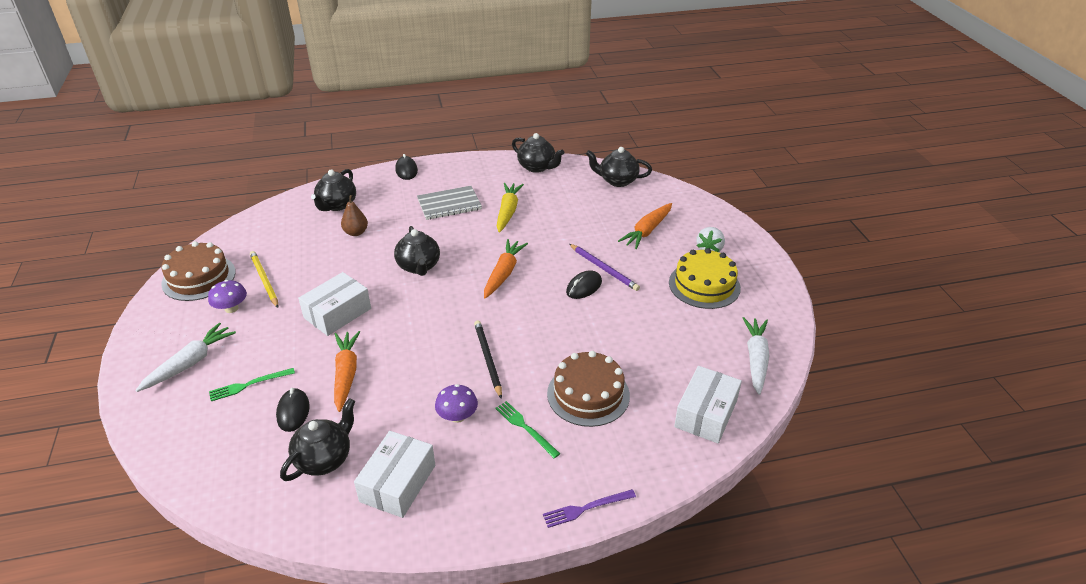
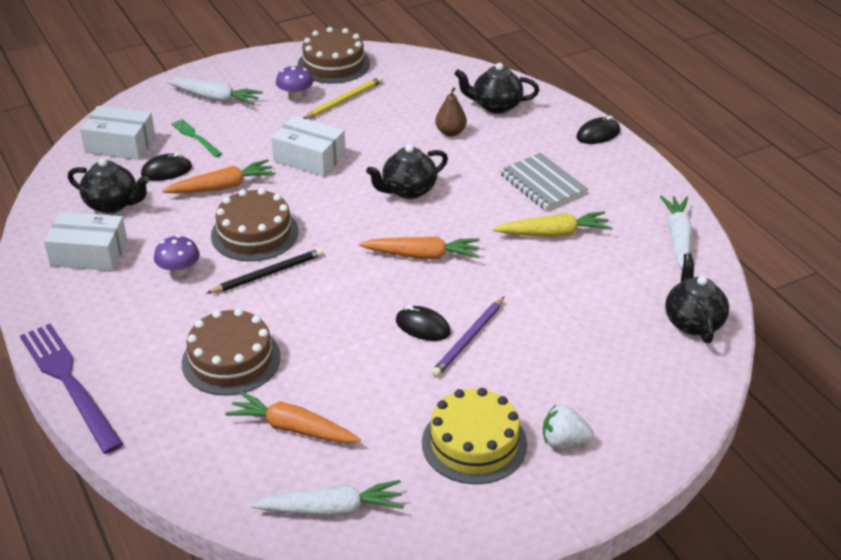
camera: 75 degrees right, 0 degrees up
green fork [495,401,560,458] -> none
black teapot [512,133,564,173] -> white carrot [660,195,693,268]
purple fork [543,489,636,528] -> purple fork [20,324,124,454], size x1.99
orange carrot [618,203,672,249] -> orange carrot moved to [225,391,361,443]
white box [674,366,742,443] -> white box moved to [80,106,155,160]
none -> brown cake [211,188,299,261]

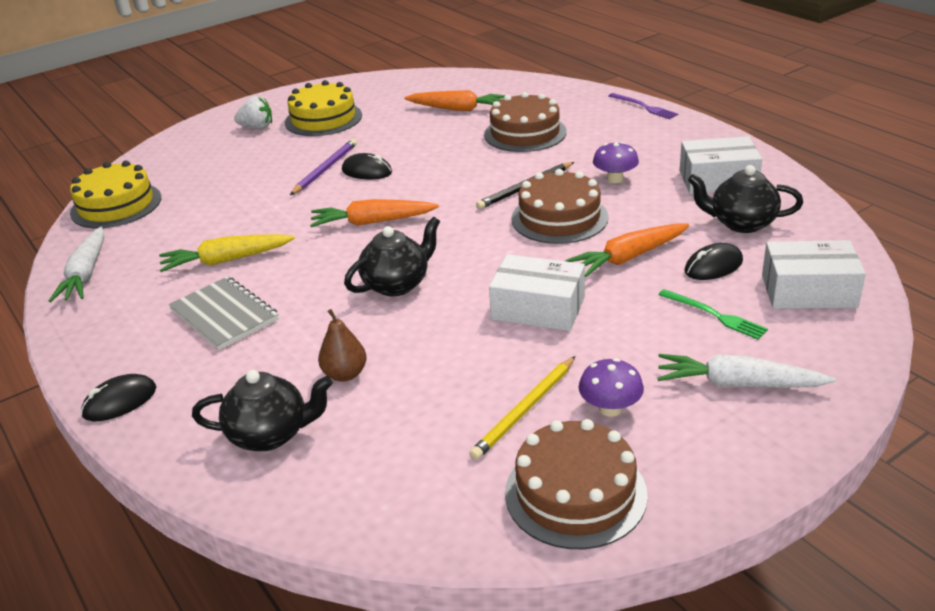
camera: 175 degrees right, 5 degrees down
purple fork [20,324,124,454] -> purple fork [609,93,678,119], size x0.50
white carrot [251,480,404,517] -> none
black teapot [665,253,729,343] -> yellow cake [70,161,161,228]

